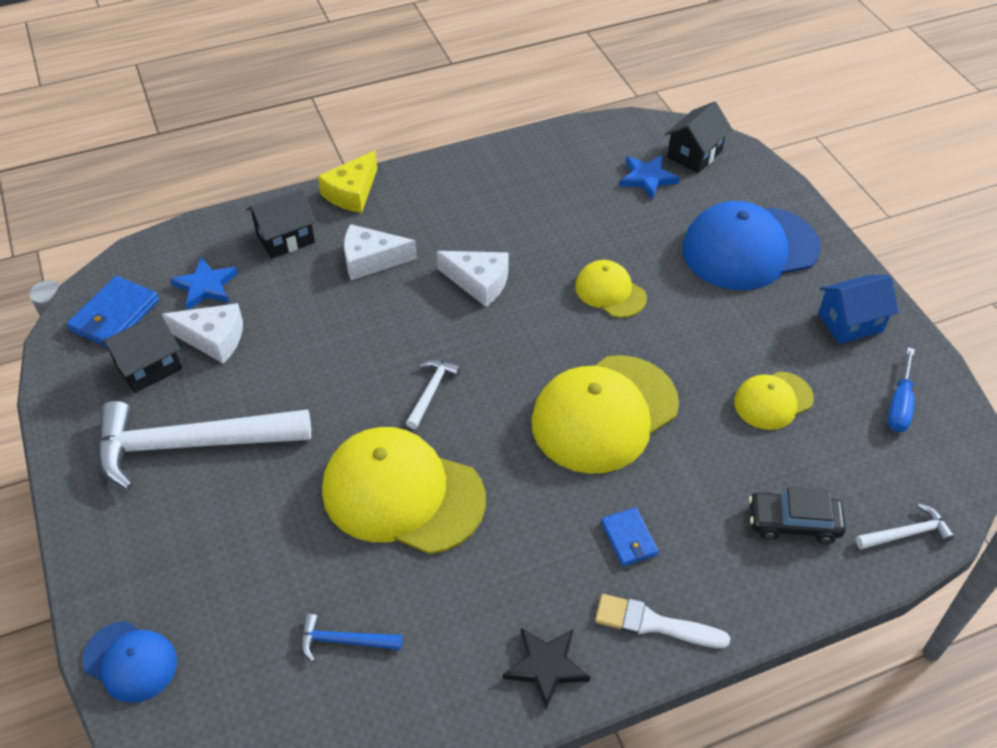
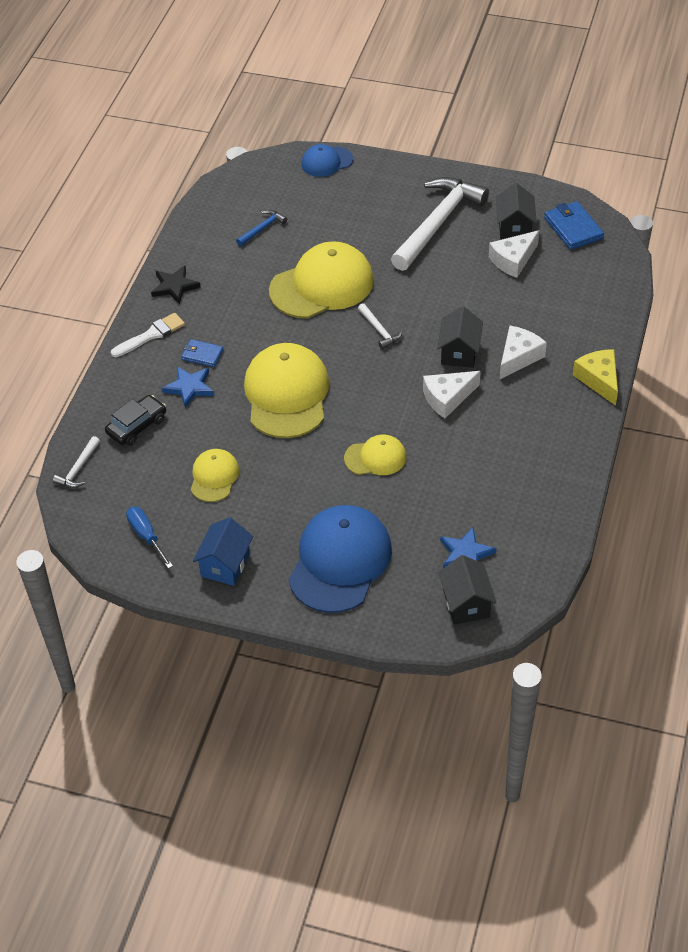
camera: 130 degrees right, 0 degrees up
blue star [170,257,238,310] -> blue star moved to [162,366,214,408]
black house [247,188,316,259] -> black house moved to [437,306,483,368]

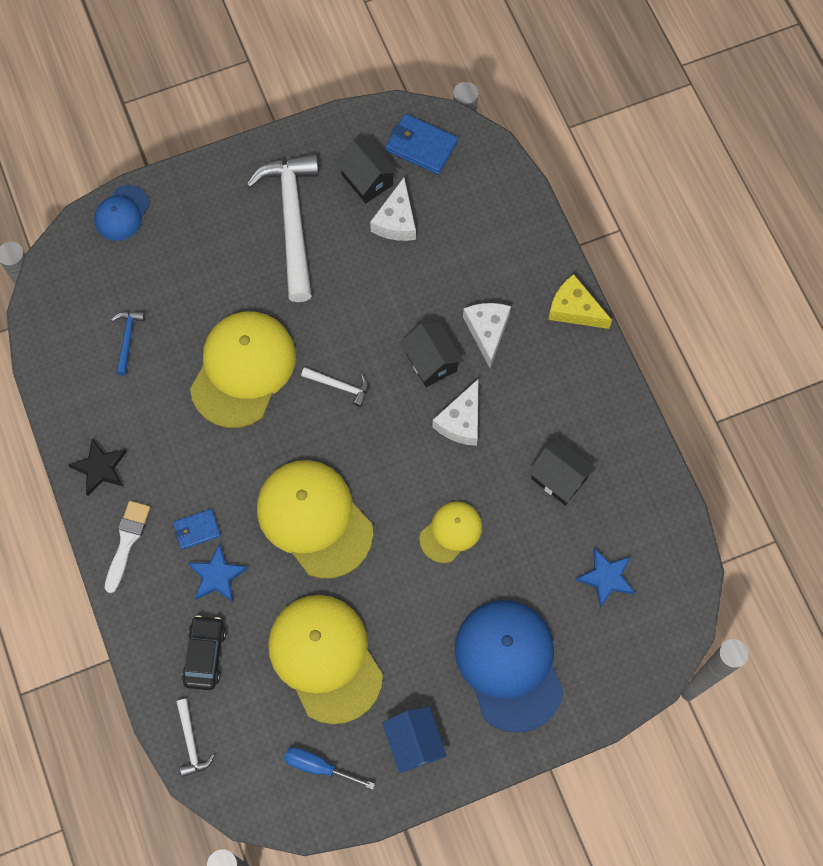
camera: 40 degrees left, 20 degrees up
yellow cap [190,449,239,502] -> yellow cap [268,595,383,724], size x1.90
black house [438,555,497,625] -> black house moved to [528,438,596,505]

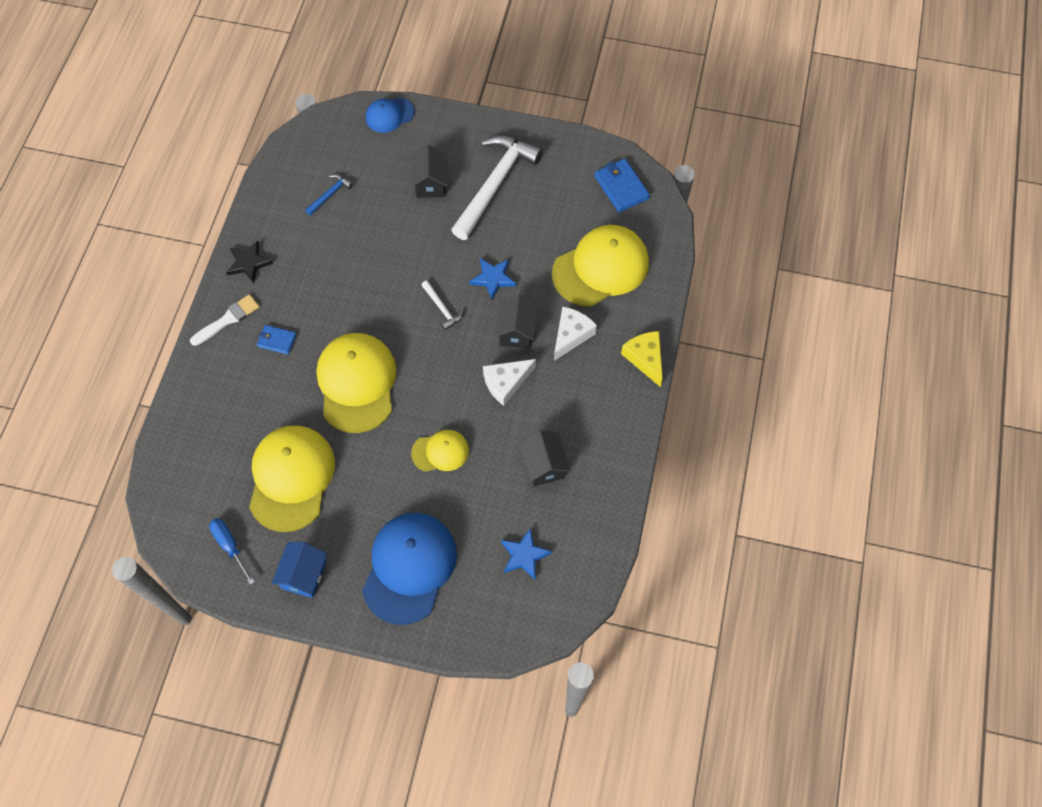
camera: 35 degrees right, 5 degrees down
white hammer [176,699,214,777] -> none
black car [182,615,226,690] -> none
blue star [188,544,248,602] -> blue star moved to [469,258,516,299]
yellow cap [190,312,296,428] -> yellow cap moved to [552,225,649,307]
black house [336,139,398,203] -> black house moved to [411,145,448,198]
white cheese [370,178,416,241] -> none

